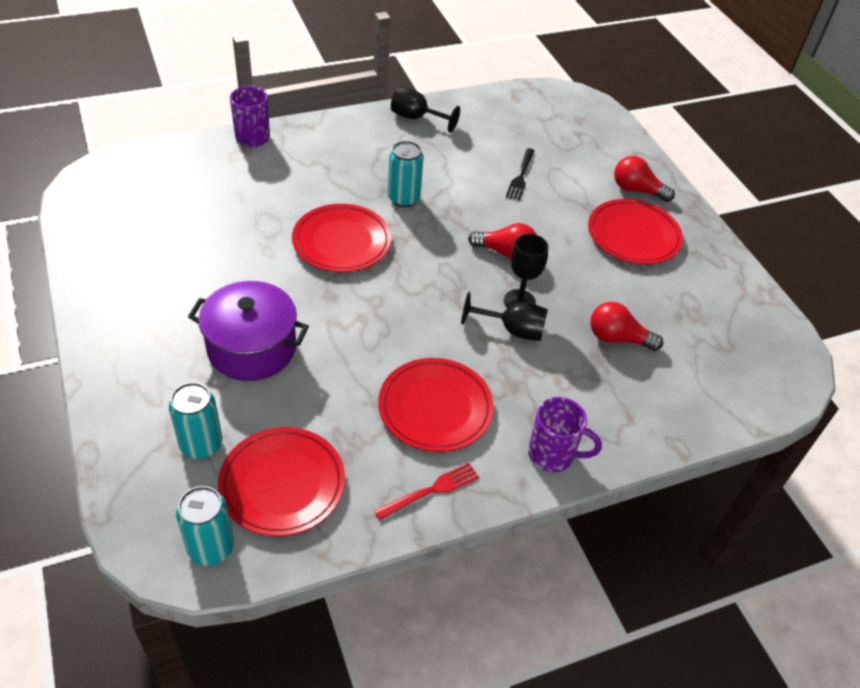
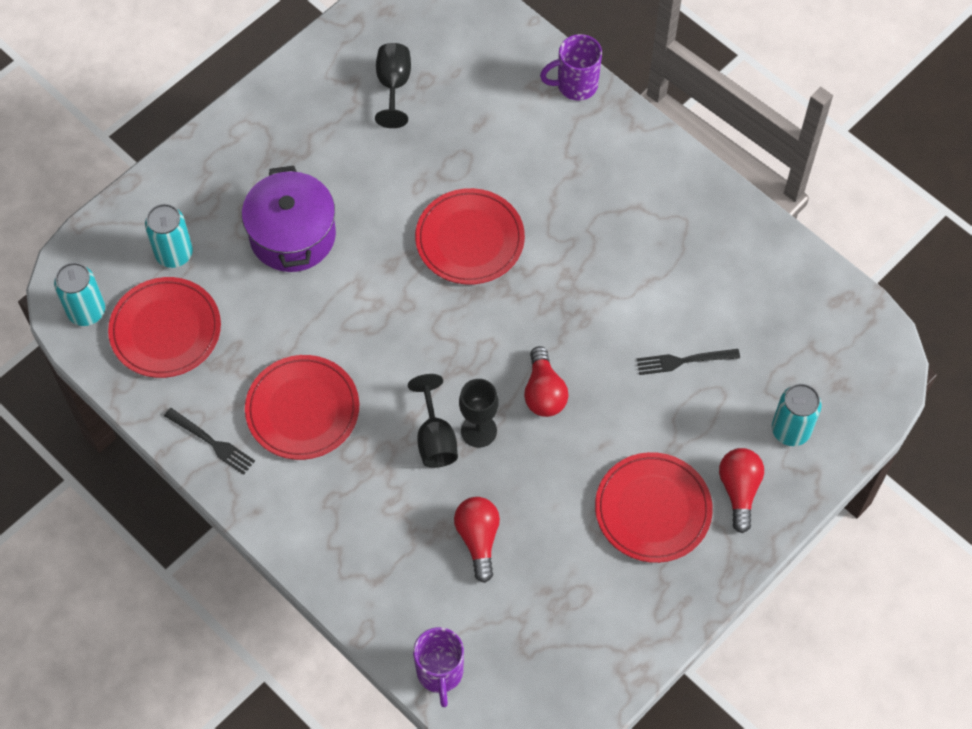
camera: 70 degrees right, 15 degrees up
red fork [374,463,479,520] -> black fork [164,408,255,475]
turquoise can [388,141,424,207] -> turquoise can moved to [772,384,822,446]
black goblet [391,86,460,133] -> black goblet moved to [375,43,411,128]
purple mug [528,397,602,472] -> purple mug moved to [413,627,464,707]

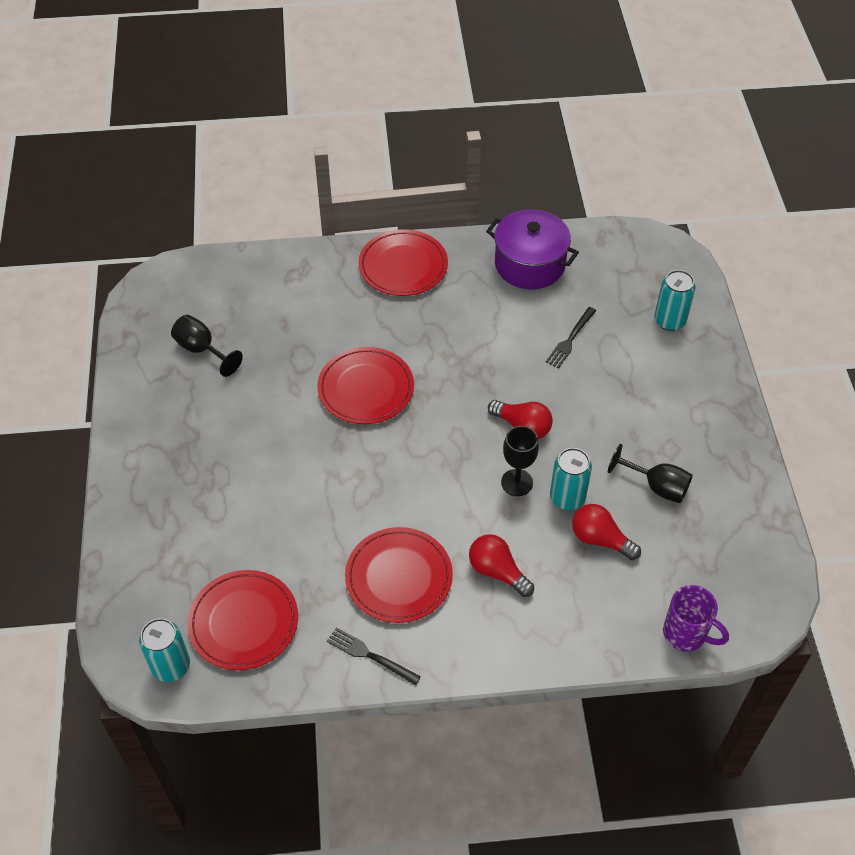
camera: 50 degrees left, 10 degrees down
turquoise can [145,204,193,268] -> turquoise can moved to [550,448,592,510]
black fork [164,408,255,475] -> black fork turned 135 degrees counterclockwise [327,627,421,685]
purple pot [242,165,336,272] -> purple pot moved to [486,209,579,289]
black goblet [408,374,458,468] -> black goblet moved to [608,444,693,503]
purple mug [540,34,602,101] -> none
red plate [595,452,713,563] -> red plate moved to [359,229,448,296]
red light bulb [719,448,764,533] -> red light bulb moved to [469,534,534,597]

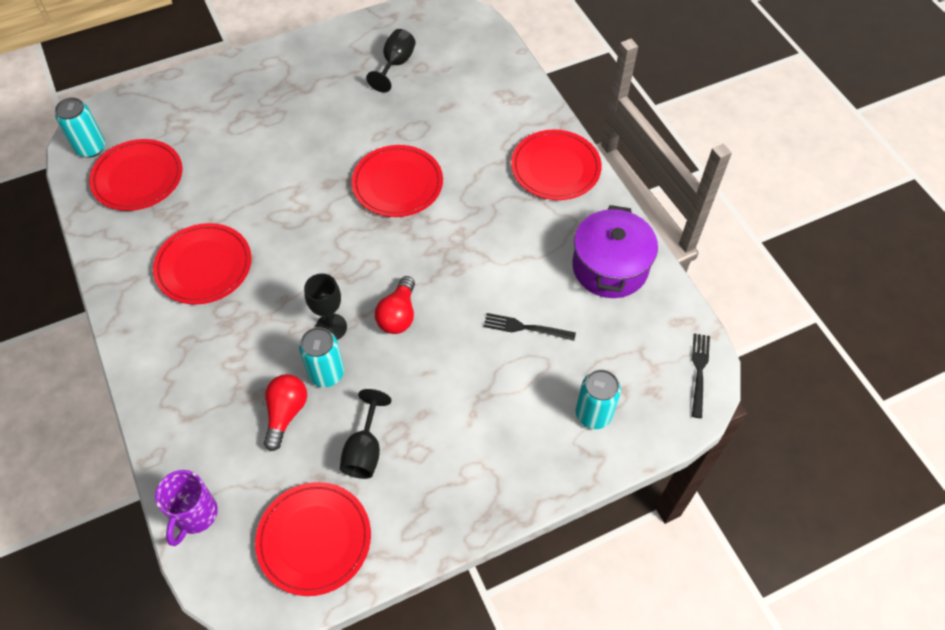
camera: 70 degrees right, 5 degrees up
black fork [327,627,421,685] -> black fork moved to [692,333,710,418]
red light bulb [469,534,534,597] -> none
none -> red plate [255,482,371,596]

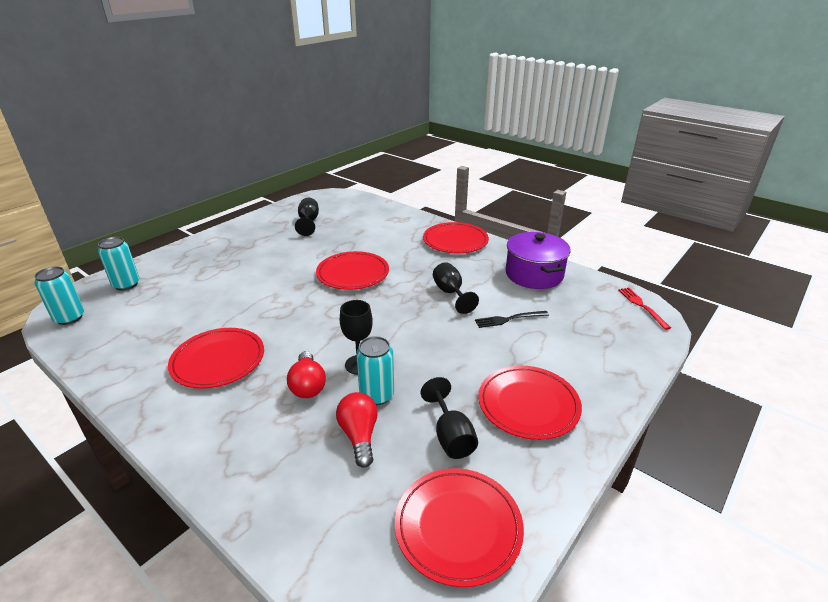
camera: 25 degrees left, 25 degrees down
red plate [89,139,183,211] -> red plate moved to [479,366,582,440]
purple mug [155,470,218,546] -> none
red light bulb [375,276,415,334] -> red light bulb moved to [287,351,326,398]
turquoise can [576,369,621,429] -> turquoise can moved to [98,237,140,291]
black fork [692,333,710,418] -> red fork [618,288,671,330]
none -> black goblet [433,262,479,314]

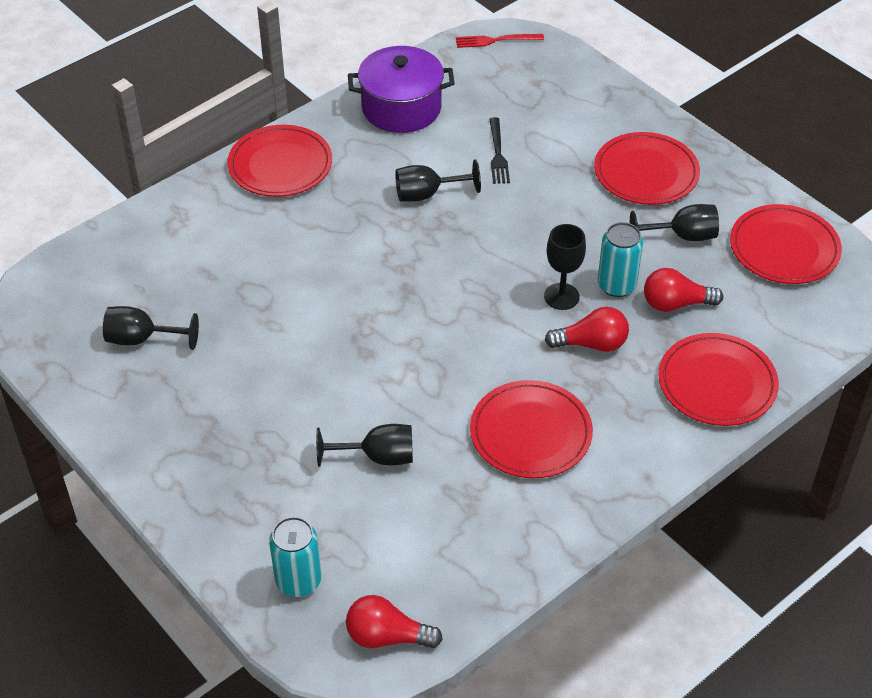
camera: 80 degrees left, 15 degrees up
turquoise can [34,266,84,325] -> red light bulb [346,595,443,648]
red plate [316,251,389,290] -> red plate moved to [659,333,779,426]
none -> black goblet [316,424,413,467]

